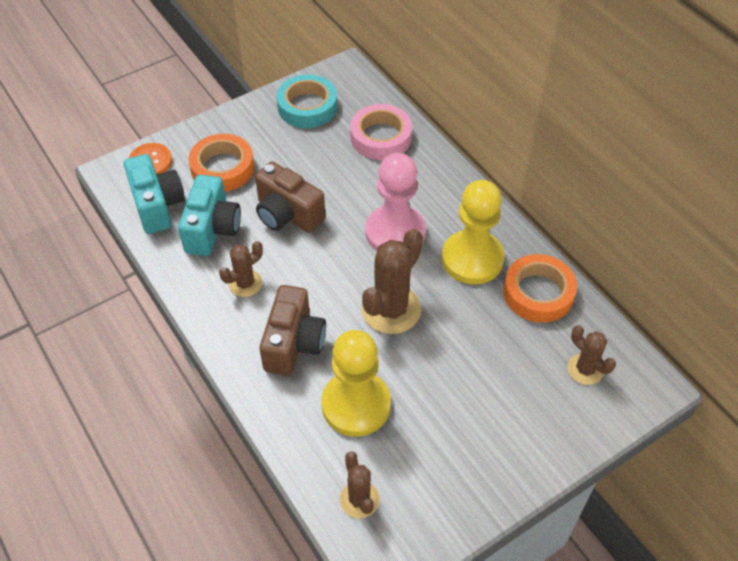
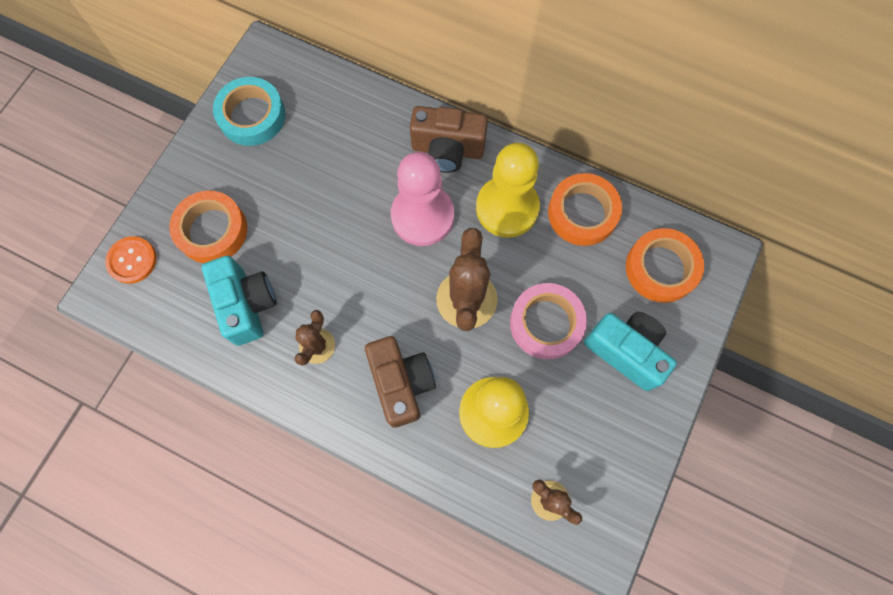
camera: 30 degrees left, 20 degrees up
turquoise camera [124,154,185,234] -> turquoise camera moved to [584,312,677,391]
brown camera [255,162,326,233] -> brown camera moved to [410,106,488,173]
pink tape [350,104,412,160] -> pink tape moved to [510,283,587,359]
brown cactus [567,325,616,385] -> orange tape [626,228,704,303]

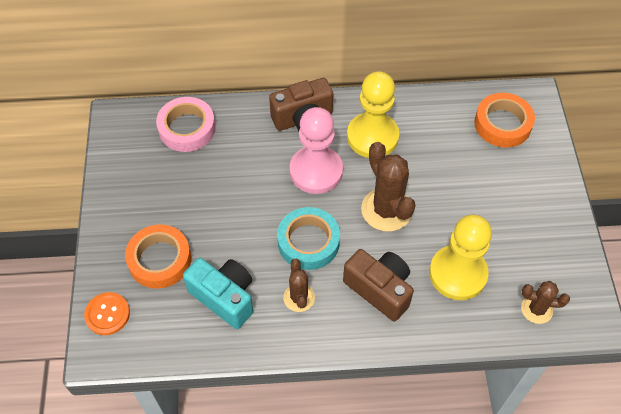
camera: 30 degrees left, 15 degrees down
turquoise tape [213,77,285,146] -> turquoise tape moved to [277,207,340,270]
pink tape [510,283,587,359] -> pink tape moved to [156,97,216,152]
orange tape [548,173,622,246] -> none
turquoise camera [584,312,677,391] -> none

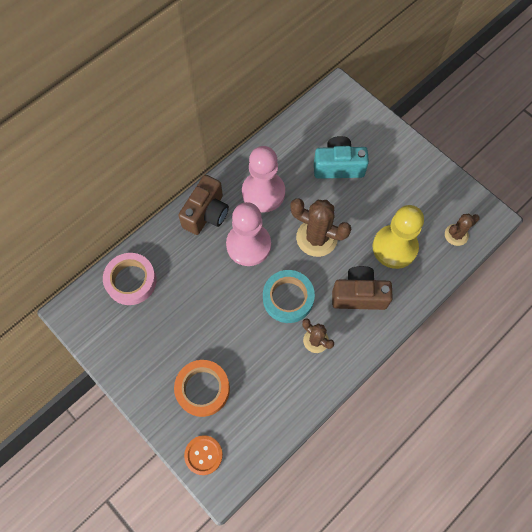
camera: 40 degrees left, 10 degrees up
turquoise camera [183,258,253,329] -> turquoise camera moved to [314,136,369,179]
yellow pawn [347,72,399,158] -> pink pawn [242,146,285,212]
orange tape [475,93,535,148] -> none

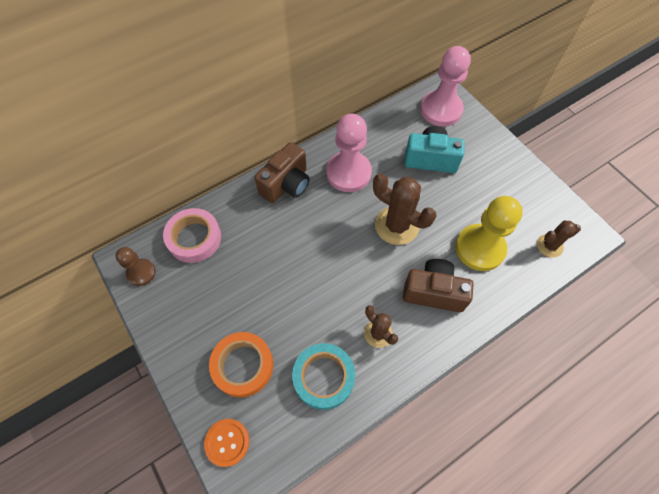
camera: 10 degrees right, 5 degrees down
pink pawn [226,202,271,266] -> pink pawn moved to [420,46,471,126]
turquoise tape [263,270,315,323] -> turquoise tape moved to [292,343,355,410]
none -> brown pawn [115,247,156,286]

